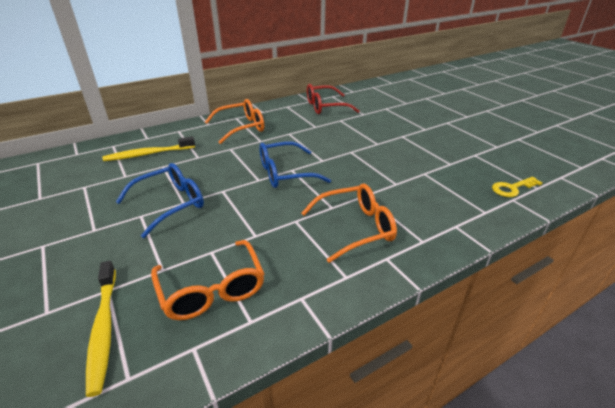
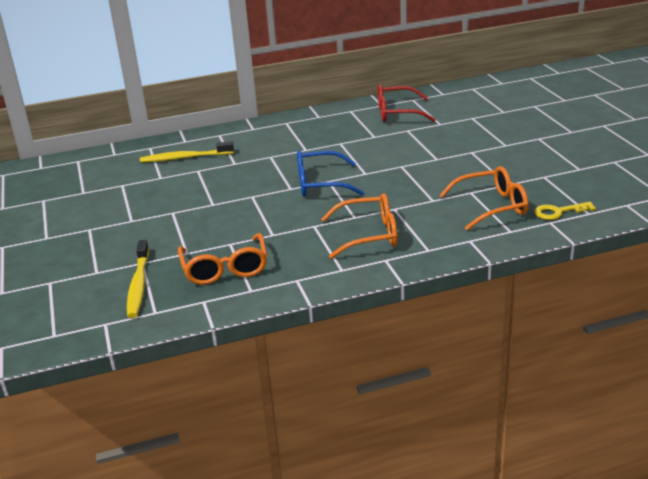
camera: 15 degrees right, 5 degrees down
blue glasses [116,163,204,238] -> none
orange glasses [205,99,264,144] -> orange glasses moved to [439,166,528,231]

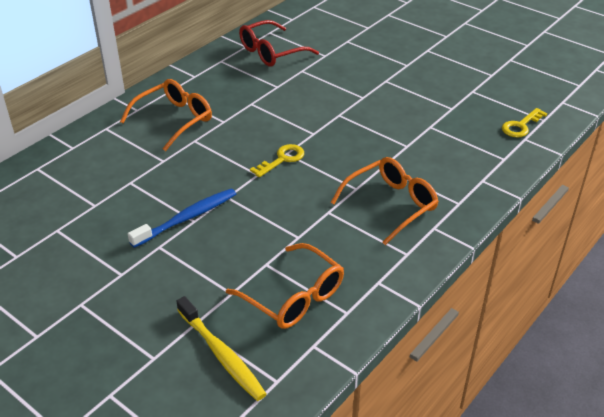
camera: 35 degrees left, 10 degrees up
yellow toothbrush [140,141,234,163] -> none
blue glasses [297,151,364,196] -> yellow key [250,144,304,177]
orange glasses [439,166,528,231] -> orange glasses moved to [120,79,212,151]
none -> blue toothbrush [128,189,236,248]

